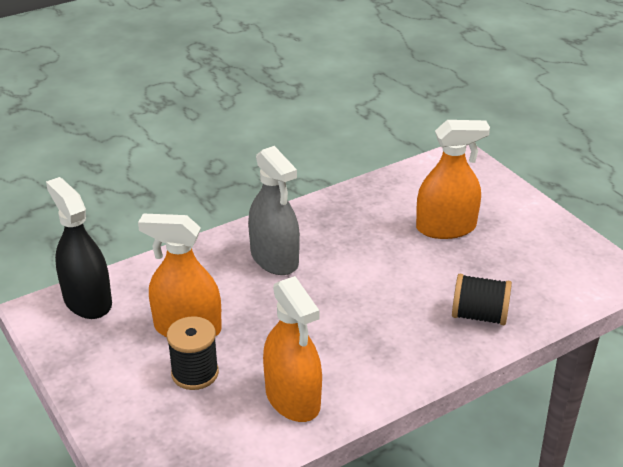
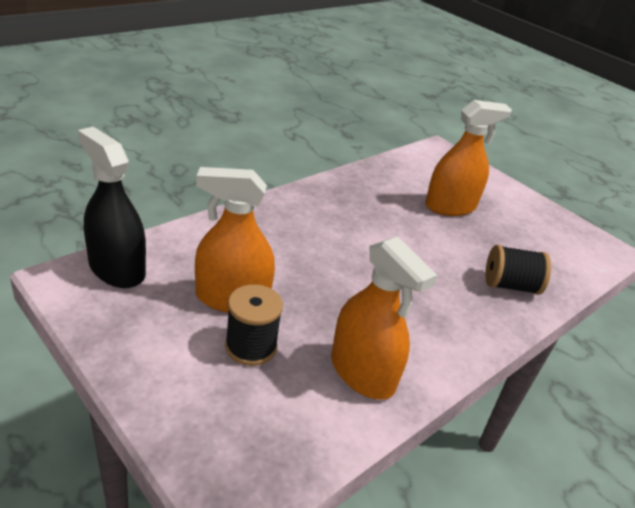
camera: 15 degrees left, 0 degrees up
grey spray bottle [248,146,300,275] -> none

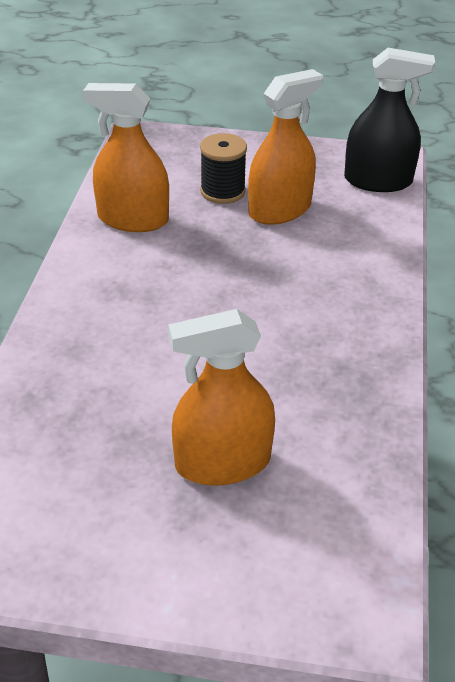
camera: 145 degrees right, 5 degrees up
orange spray bottle [425,100,512,216] -> orange spray bottle turned 45 degrees clockwise [168,309,275,485]
black spool [485,245,551,295] -> none

